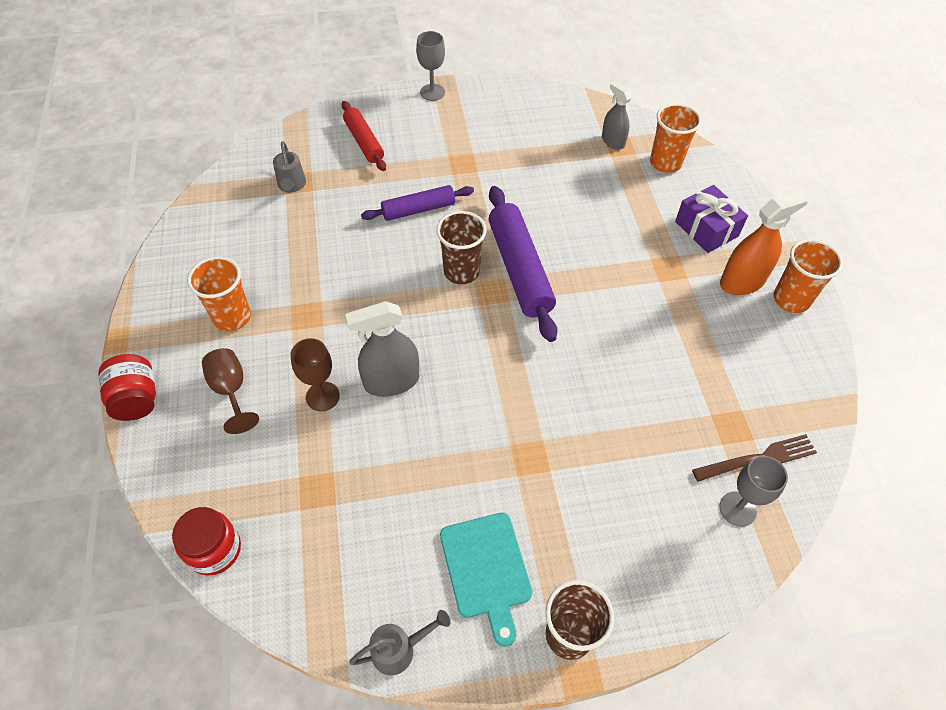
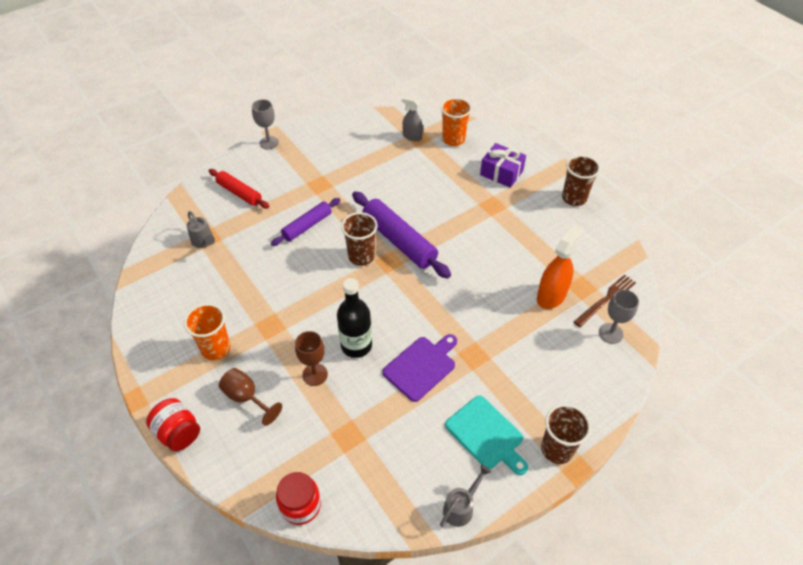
camera: 25 degrees left, 5 degrees down
grey spray bottle [345,301,419,397] -> black bottle [337,278,372,358]
orange spray bottle [720,190,809,295] -> orange spray bottle moved to [537,225,583,309]
orange cup [774,239,843,313] -> brown cup [562,155,600,206]
none -> purple cutting board [382,334,457,402]

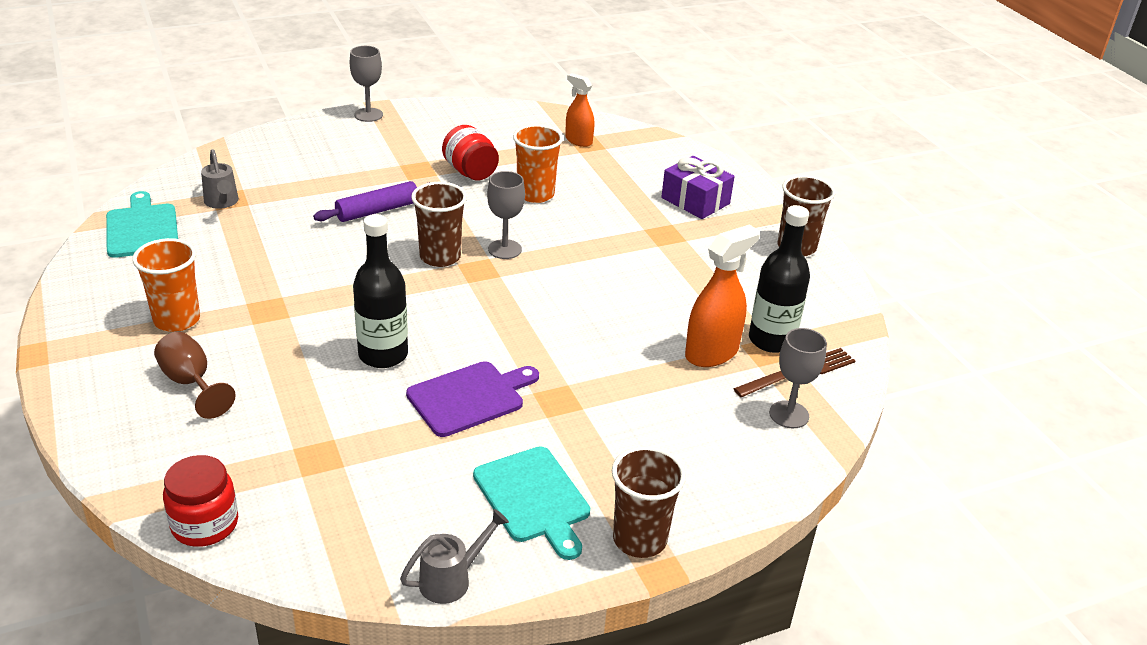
camera: 10 degrees right, 15 degrees down
red jar [146,398,200,451] -> red jar moved to [442,125,499,180]
red rolling pin [209,169,269,209] -> none
brown goblet [295,331,328,386] -> none
purple rolling pin [352,191,451,279] -> grey goblet [487,171,525,259]
grey spray bottle [402,96,423,141] -> orange spray bottle [565,73,595,147]
orange cup [441,98,472,146] -> orange cup moved to [513,124,563,203]
none -> turquoise cutting board [106,191,178,258]
none -> black bottle [749,205,810,353]

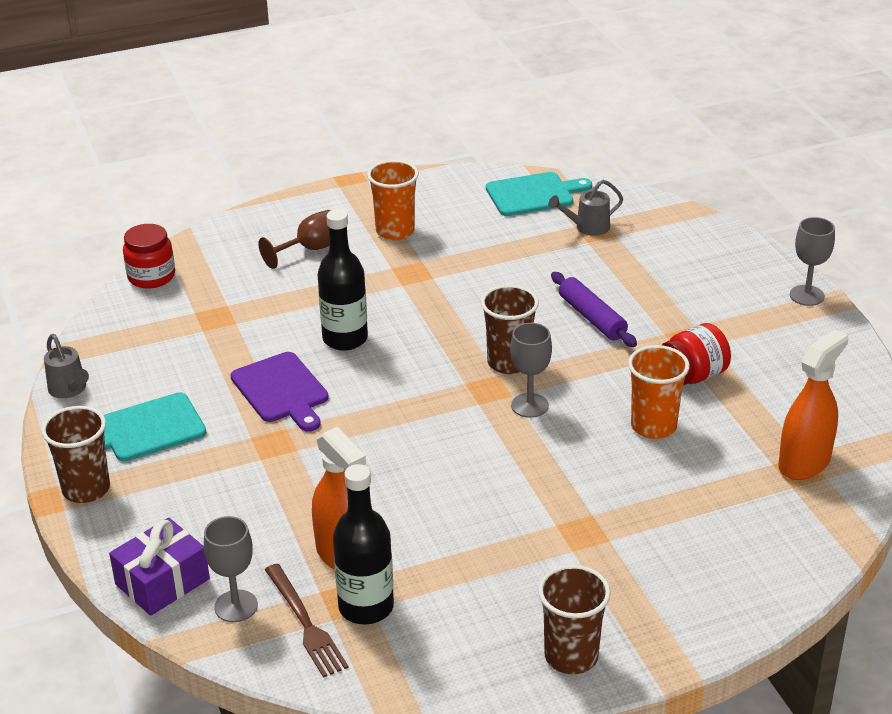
camera: 95 degrees right, 0 degrees up
orange spray bottle [565,73,595,147] -> orange spray bottle [778,329,848,480], size x1.57
purple gift [661,156,735,219] -> purple gift moved to [109,518,210,616]

